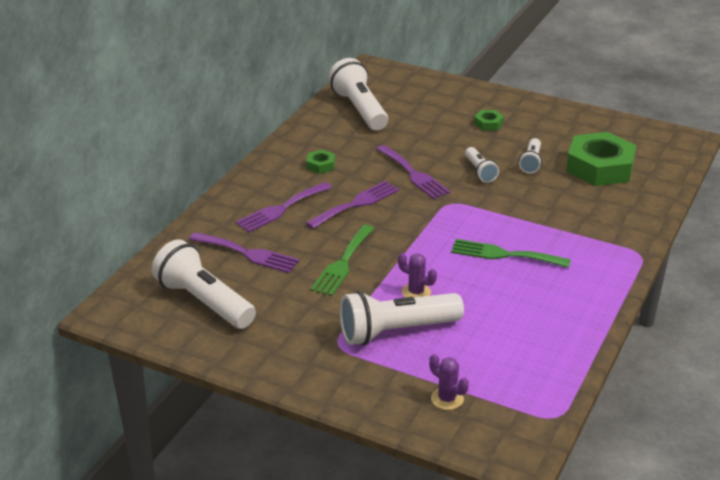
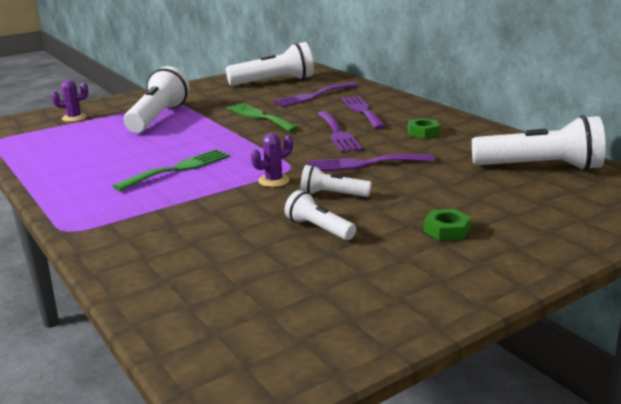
camera: 120 degrees right, 10 degrees down
purple cactus [398,253,437,298] -> purple cactus moved to [251,133,293,187]
green nut [566,132,637,186] -> none

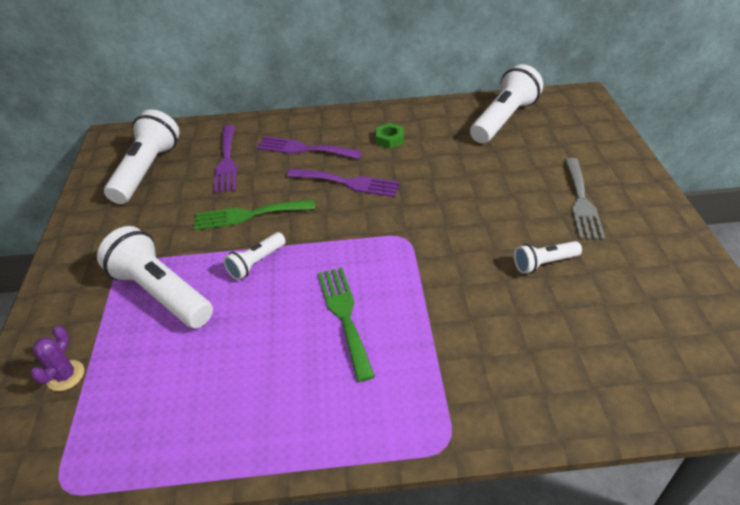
camera: 60 degrees left, 20 degrees up
purple cactus [251,133,293,187] -> none
white flashlight [300,165,372,197] -> white flashlight moved to [223,232,286,280]
purple fork [307,154,435,171] -> none
green nut [424,209,471,241] -> grey fork [565,158,605,239]

